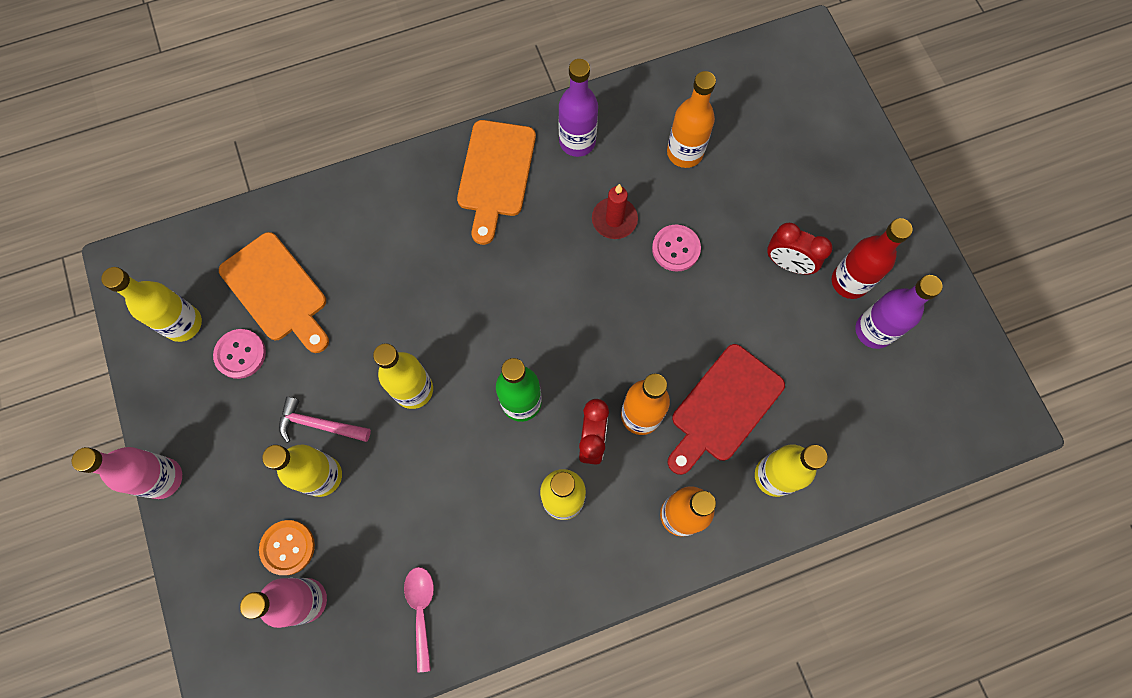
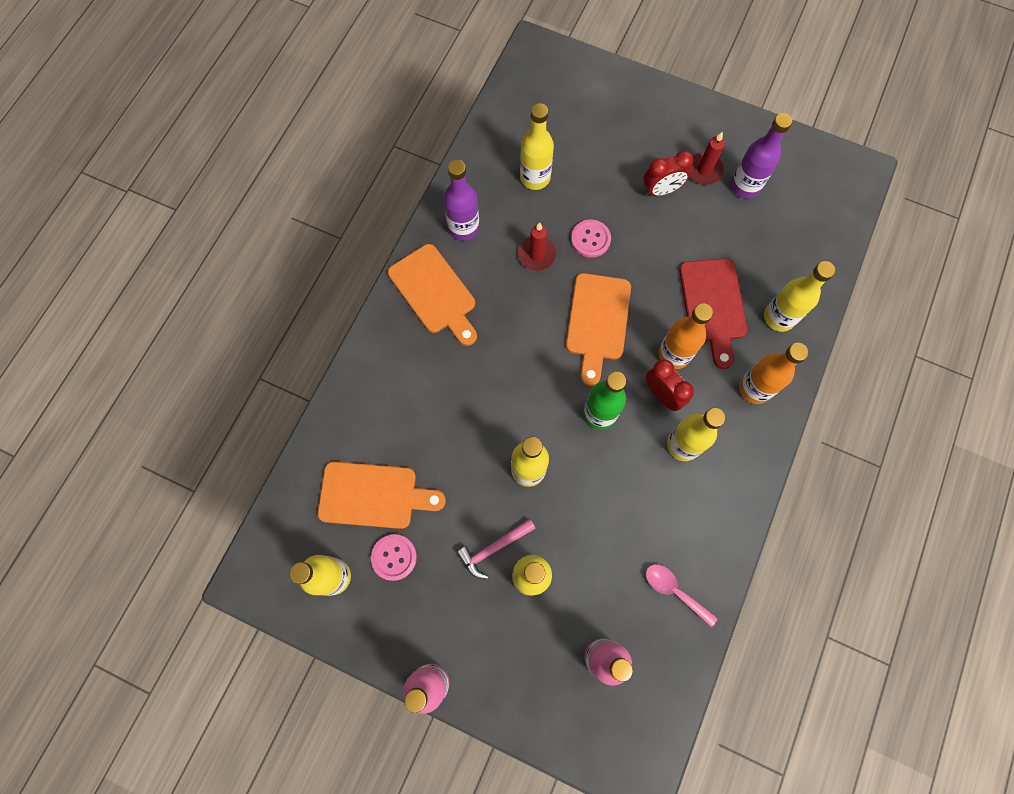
camera: 45 degrees left, 0 degrees up
orange button [259,520,315,575] -> none
orange bottle [667,71,716,168] -> yellow bottle [520,103,554,190]
red bottle [832,218,913,299] -> red candle [689,131,725,185]
none -> orange cutting board [566,273,631,386]

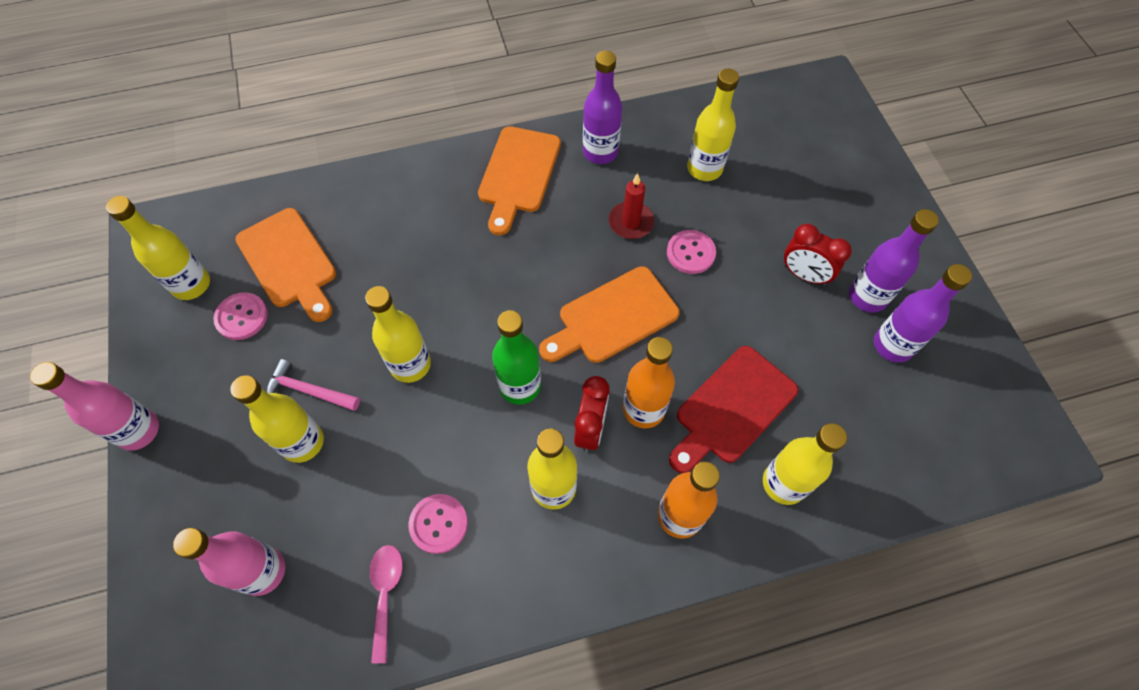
camera: 50 degrees right, 10 degrees down
red candle [689,131,725,185] -> purple bottle [849,209,939,313]
none -> pink button [409,494,468,554]

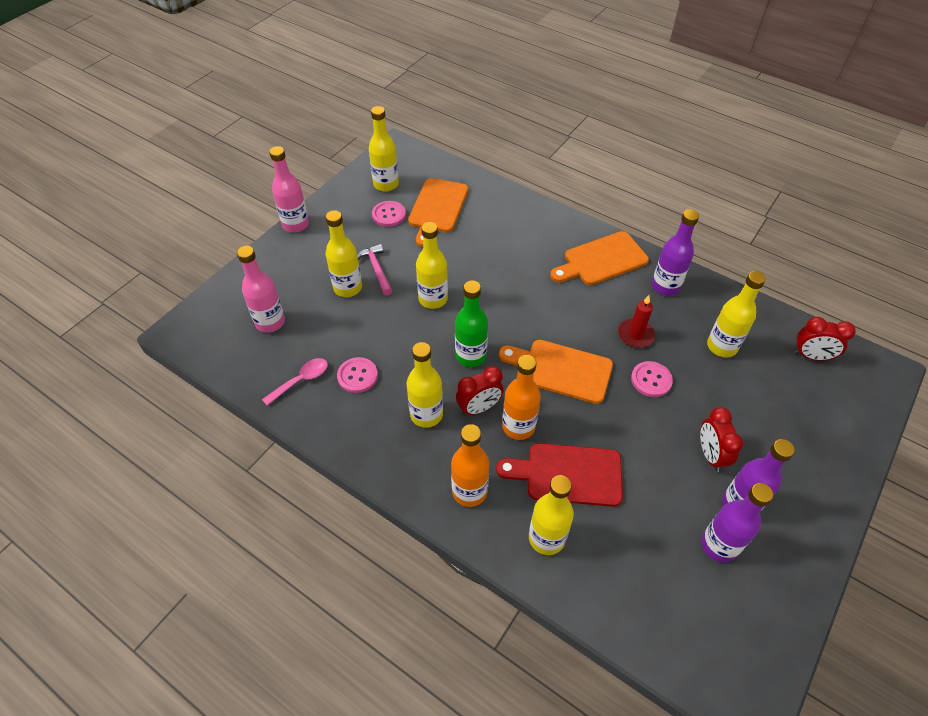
camera: 50 degrees right, 10 degrees down
none -> red clock [794,317,856,361]

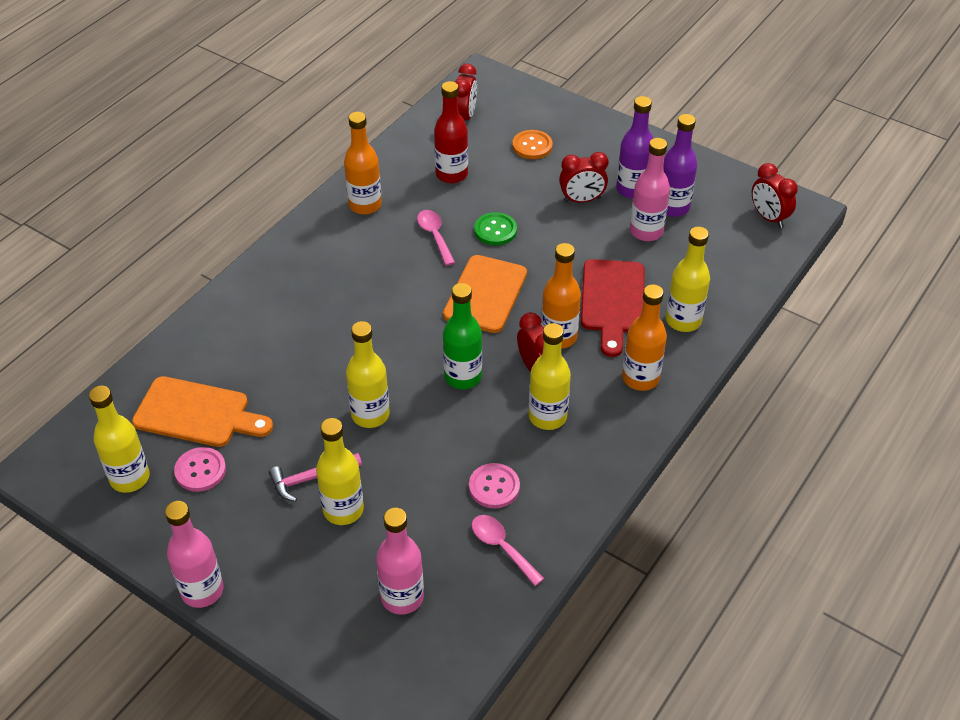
camera: 90 degrees left, 5 degrees down
orange cutting board [550,231,649,285] -> none
red candle [618,295,655,348] -> pink spoon [417,210,455,266]
pink button [631,361,673,397] -> green button [474,212,517,245]
purple bottle [652,209,699,296] -> orange bottle [344,112,382,215]
yellow bottle [707,271,766,357] -> red bottle [434,81,468,183]
none -> orange button [512,130,553,159]
none -> pink bottle [630,138,670,241]
none -> red clock [752,163,798,228]

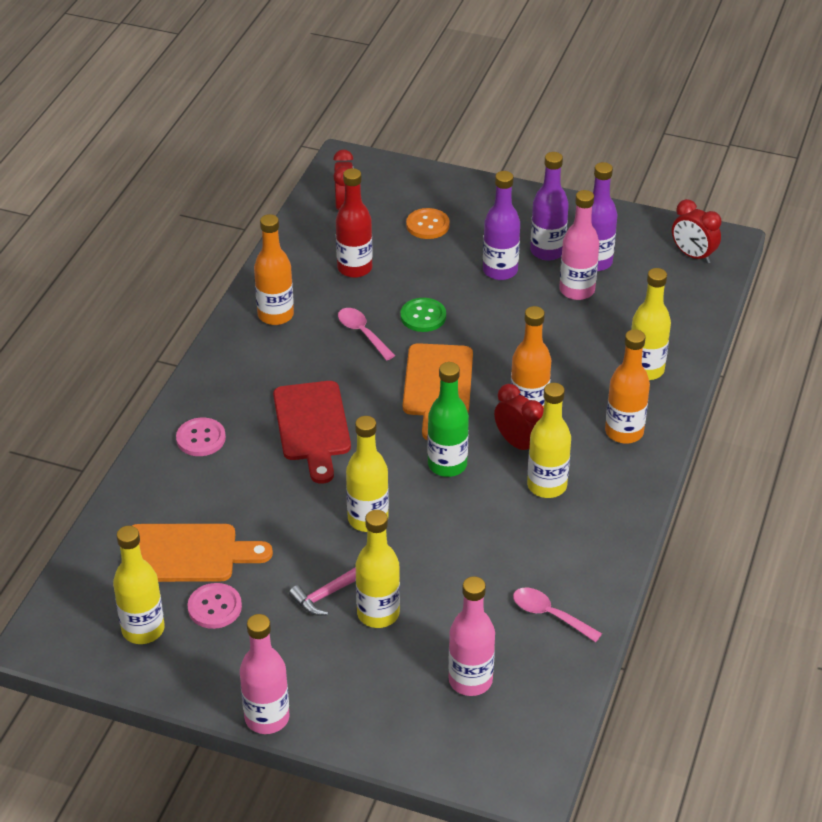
camera: 15 degrees left, 5 degrees down
pink button [469,463,520,509] -> pink button moved to [176,417,226,456]
red clock [559,152,608,203] -> purple bottle [483,171,520,280]
red cutting board [581,259,645,357] -> red cutting board moved to [273,381,351,484]

